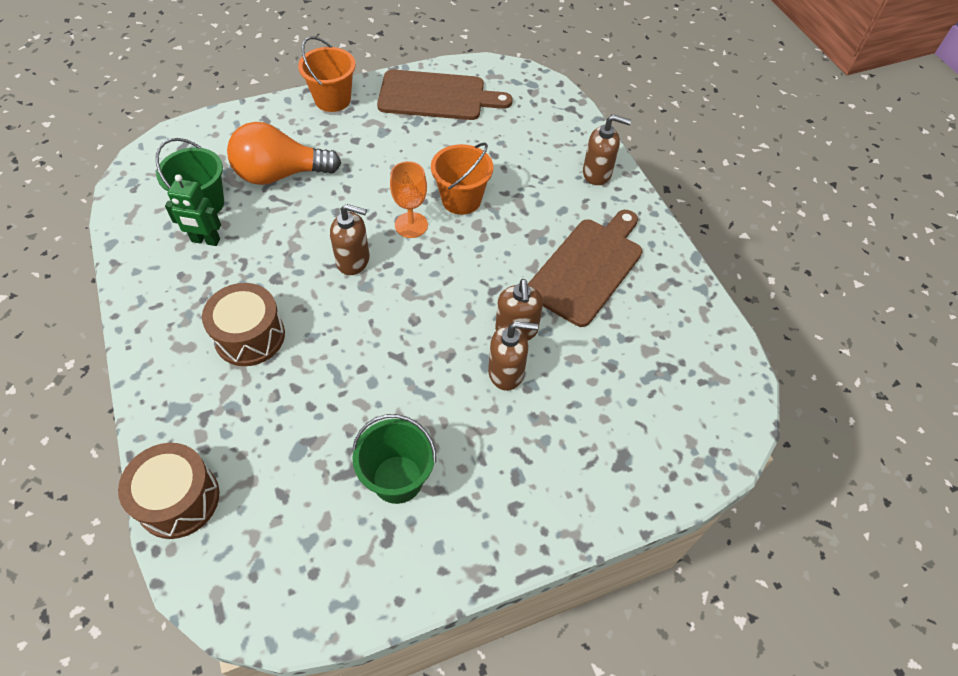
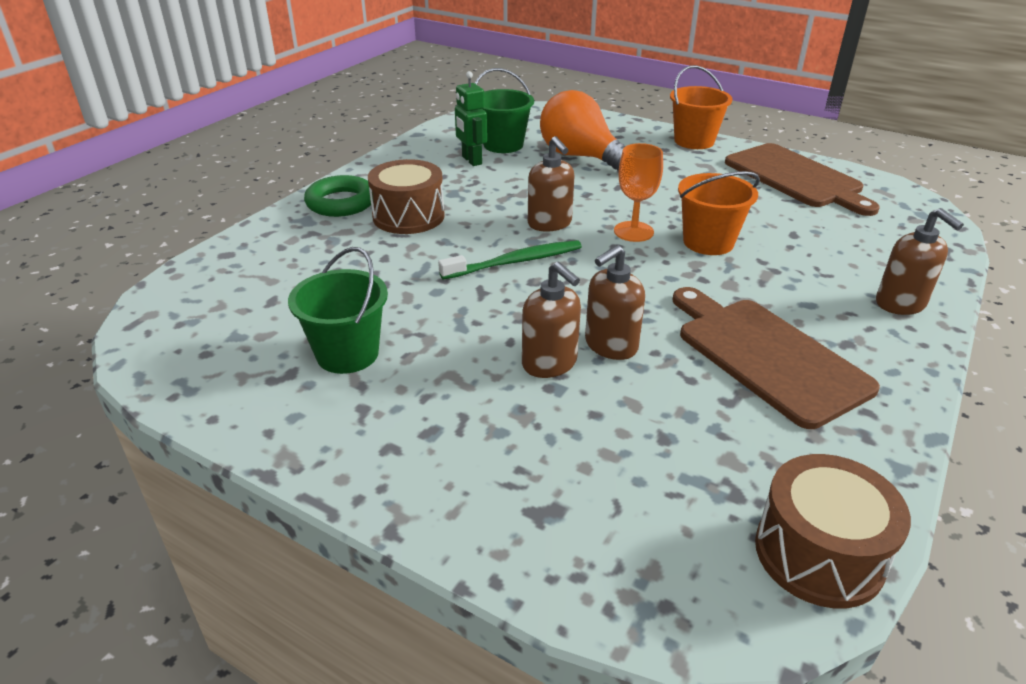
camera: 55 degrees right, 20 degrees down
brown drum [118,443,219,539] -> brown drum moved to [755,454,911,609]
brown cutting board [527,210,642,327] -> brown cutting board turned 120 degrees counterclockwise [672,287,880,429]
none -> green ring [304,175,373,217]
none -> green toothbrush [438,240,582,279]

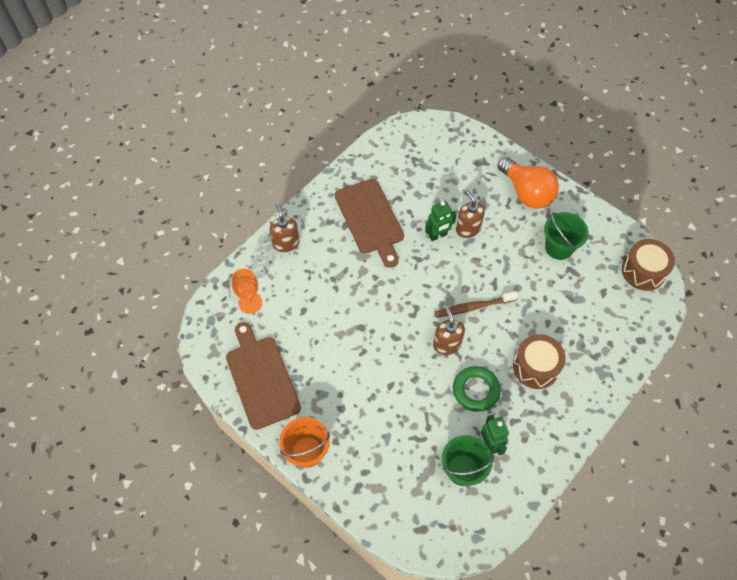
camera: 170 degrees left, 25 degrees up
green ring [304,175,373,217] -> green ring moved to [453,366,501,412]
green toothbrush [438,240,582,279] -> brown toothbrush [434,291,518,317]
orange light bulb [540,90,625,172] -> orange light bulb moved to [497,157,559,209]
brown soap dispenser [585,245,645,360] -> green robot [425,201,457,241]
orange goblet [614,143,663,242] -> orange goblet moved to [231,269,262,314]
orange bucket [678,171,760,255] -> none
brown drum [755,454,911,609] -> brown drum moved to [622,239,675,291]

